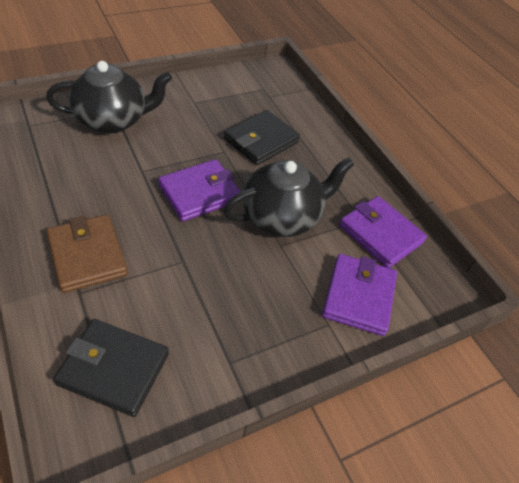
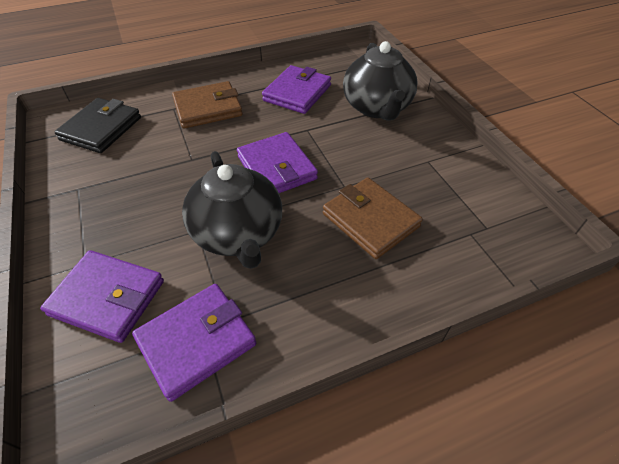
camera: 100 degrees right, 0 degrees up
black wallet [224,110,300,165] -> brown wallet [323,178,423,259]
none -> purple wallet [262,65,331,114]

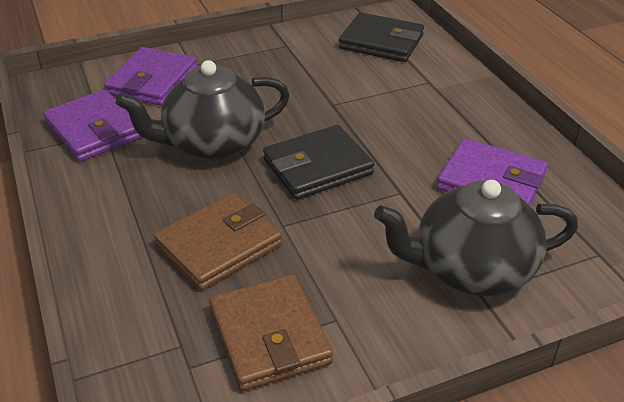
camera: 90 degrees right, 10 degrees down
brown wallet [172,81,243,128] -> brown wallet moved to [209,274,333,391]
purple wallet [237,132,318,193] -> black wallet [263,125,374,200]

